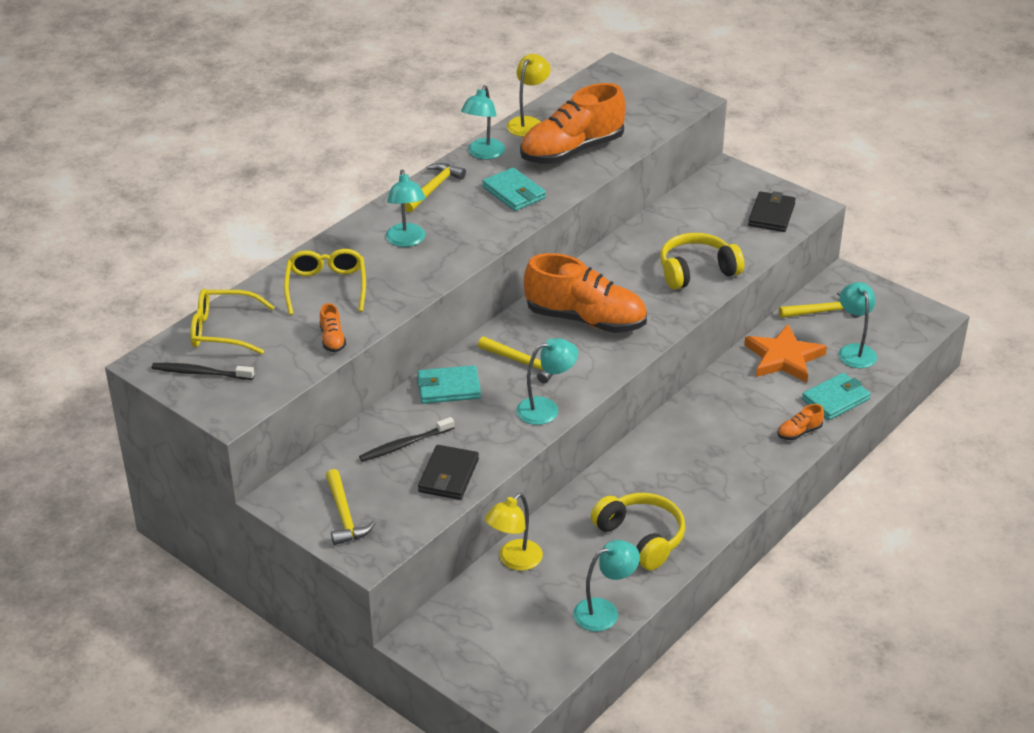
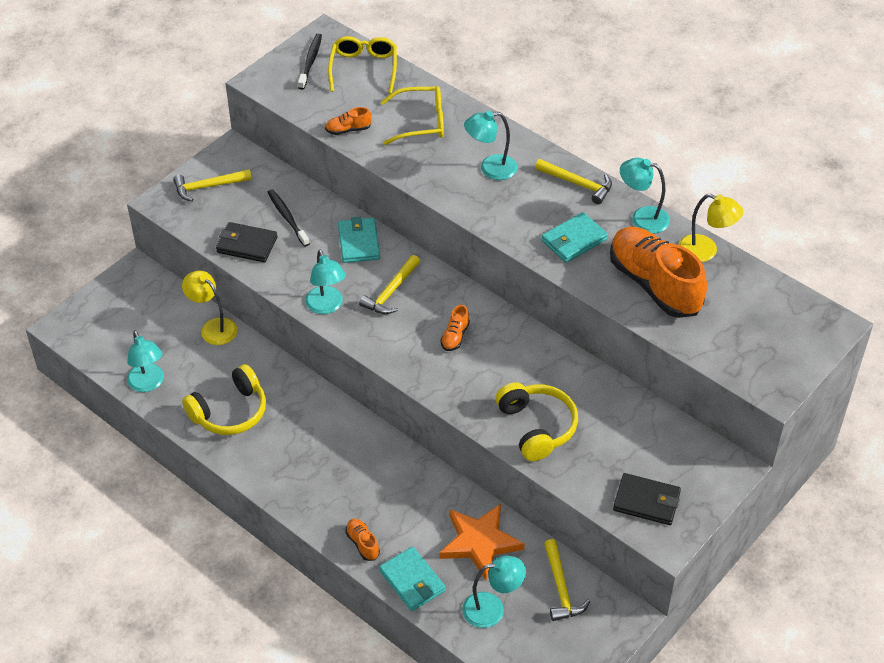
camera: 90 degrees right, 10 degrees up
orange shoe [524,253,647,333] -> orange shoe [441,305,470,351], size x0.41

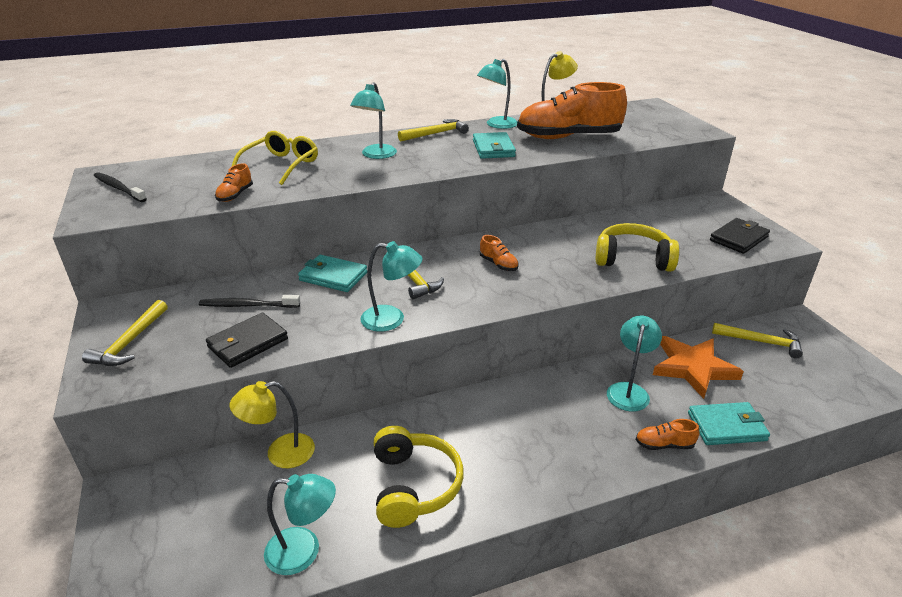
camera: 60 degrees left, 15 degrees down
yellow glasses [328,36,397,93] -> none
turquoise lamp [462,556,526,628] -> turquoise lamp moved to [607,315,662,412]

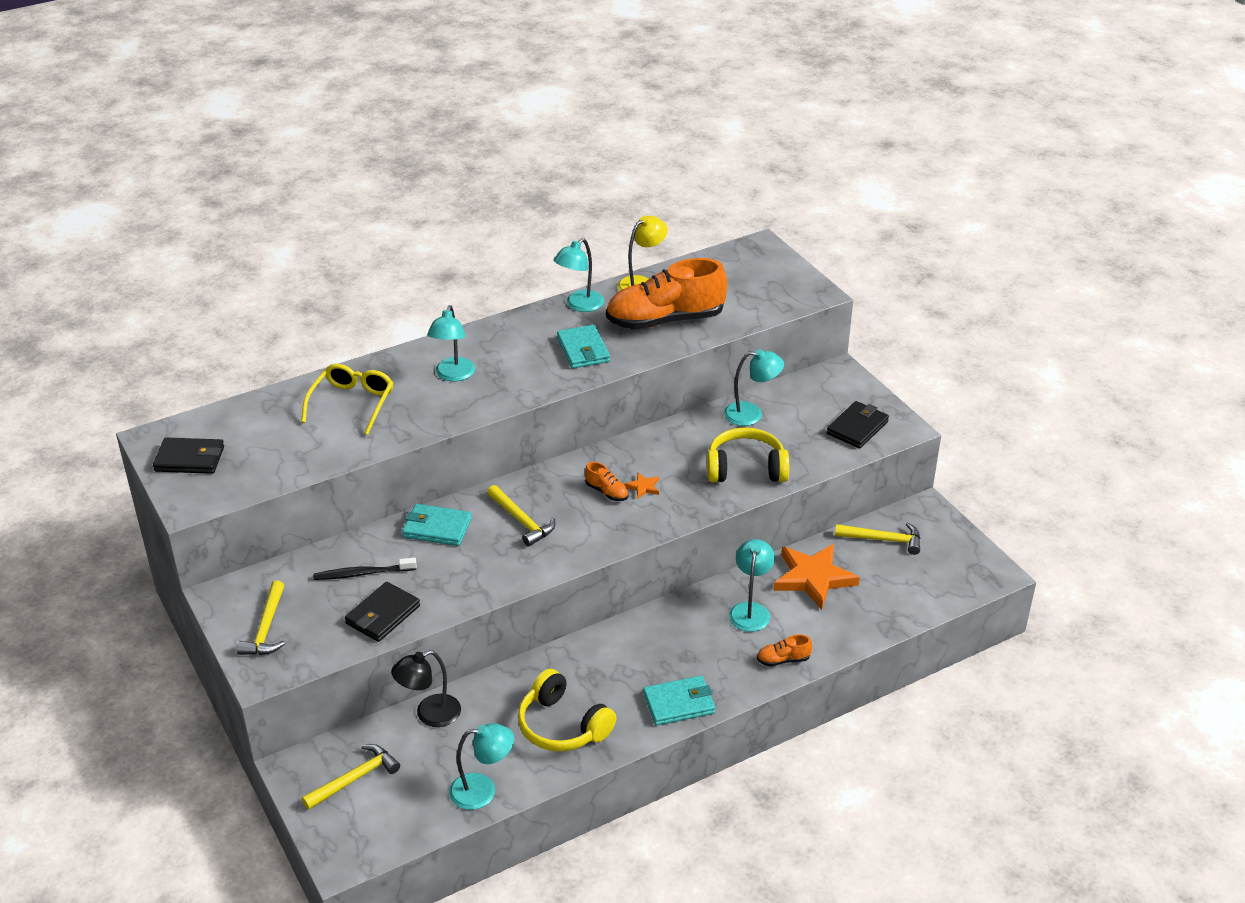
camera: 10 degrees left, 5 degrees up
black toothbrush [94,172,147,202] -> black wallet [153,438,224,474]
orange shoe [215,163,253,202] -> none
yellow lamp [229,381,315,468] -> black lamp [391,650,461,727]
turquoise lamp [360,241,423,332] -> turquoise lamp moved to [724,349,784,426]
yellow headphones [374,426,464,528] -> yellow headphones turned 150 degrees clockwise [518,669,616,752]
yellow hammer [398,119,469,141] -> yellow hammer moved to [302,744,400,810]
turquoise wallet [688,402,770,445] -> turquoise wallet moved to [643,676,715,726]
none -> orange star [624,472,659,499]

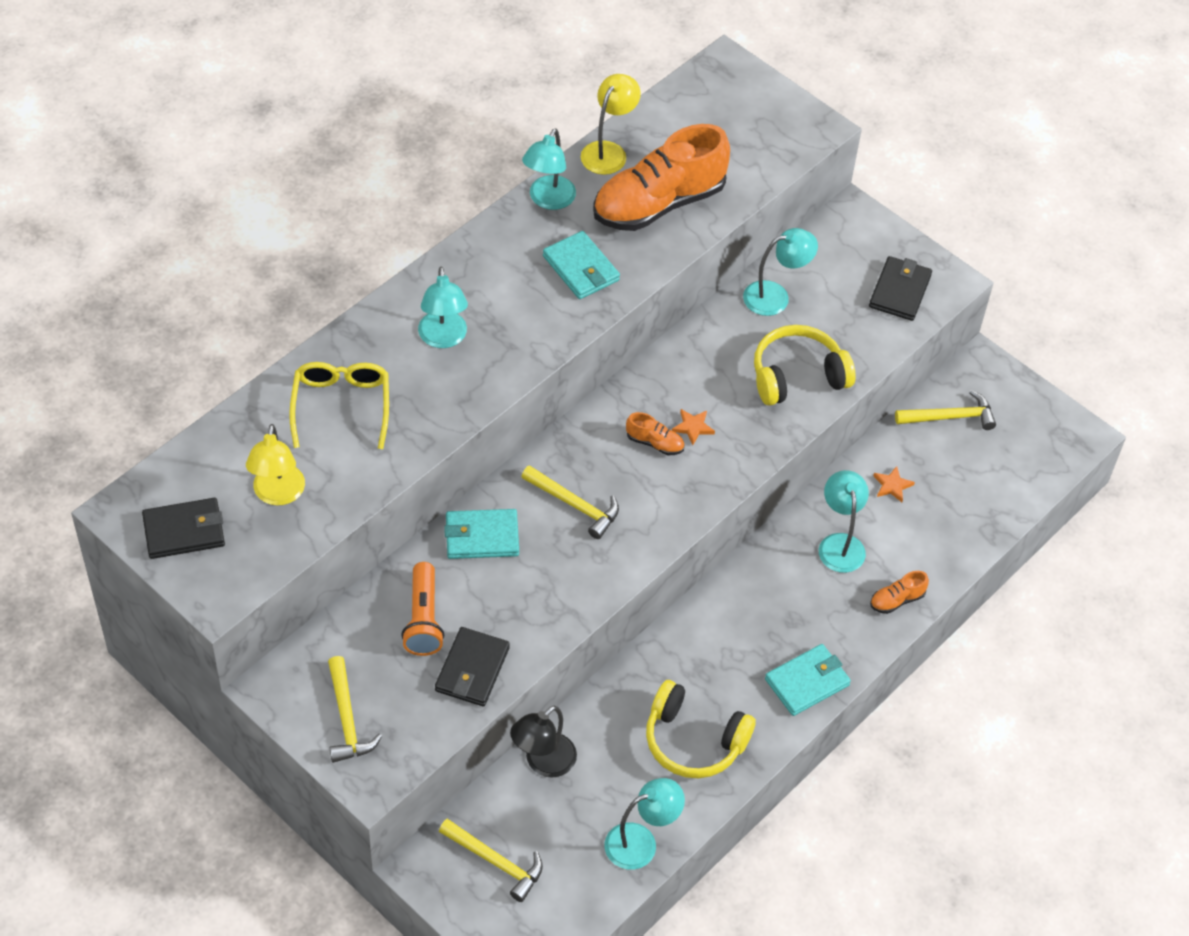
camera: 20 degrees left, 15 degrees up
yellow hammer [302,744,400,810] -> yellow hammer turned 90 degrees clockwise [439,819,543,902]
black toothbrush [313,558,417,580] -> orange flashlight [401,562,444,656]
orange star [773,544,860,610] -> orange star [873,466,915,502], size x0.42
none -> yellow lamp [246,424,305,505]

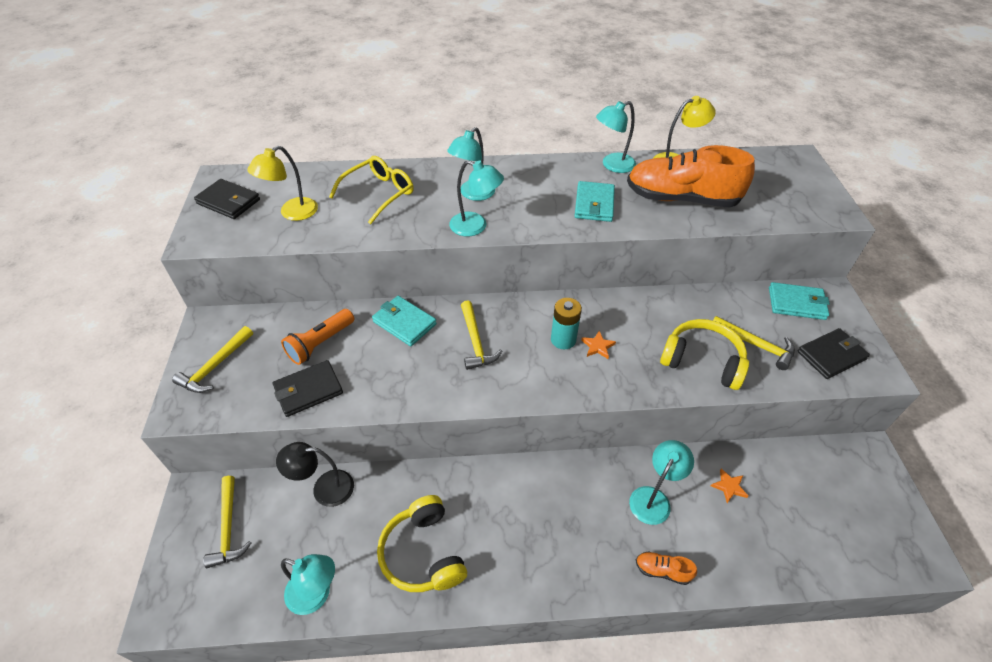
camera: 45 degrees right, 5 degrees down
orange shoe [626,412,684,455] -> turquoise battery [551,298,582,349]
turquoise lamp [743,228,818,316] -> turquoise lamp moved to [449,160,504,236]
turquoise wallet [765,644,851,716] -> turquoise wallet moved to [769,282,830,320]
yellow hammer [895,390,996,430] -> yellow hammer moved to [713,316,795,370]

